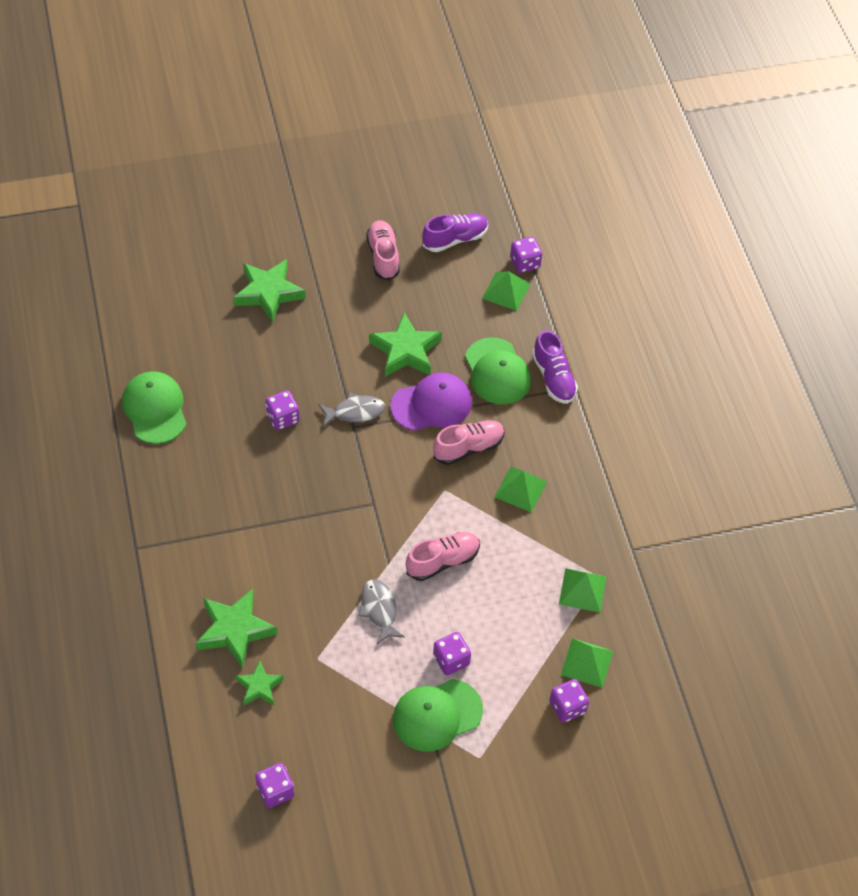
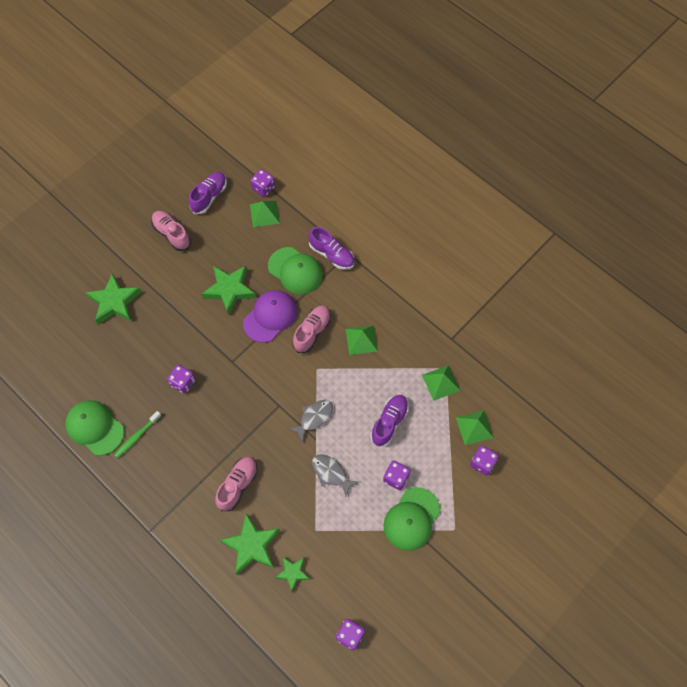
camera: 30 degrees left, 10 degrees up
grey fish [318,392,385,427] -> grey fish moved to [288,400,333,443]
pink shoe [406,532,480,581] -> pink shoe moved to [215,457,258,511]
none -> green toothbrush [114,411,161,458]
none -> purple shoe [370,395,409,447]

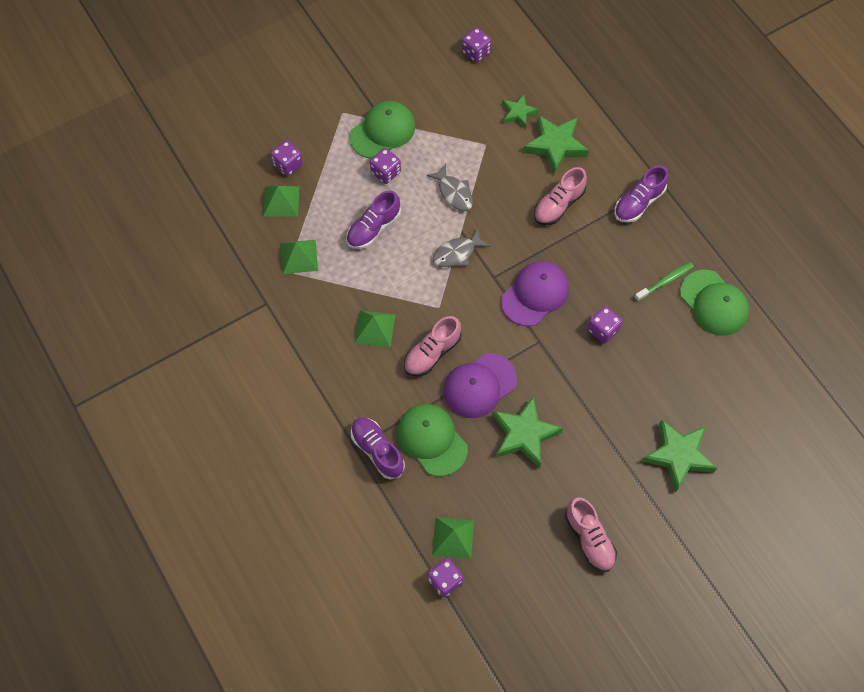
camera: 165 degrees left, 0 degrees up
purple shoe [189,172,227,214] -> purple shoe moved to [614,165,669,223]
none -> purple cap [501,261,569,326]

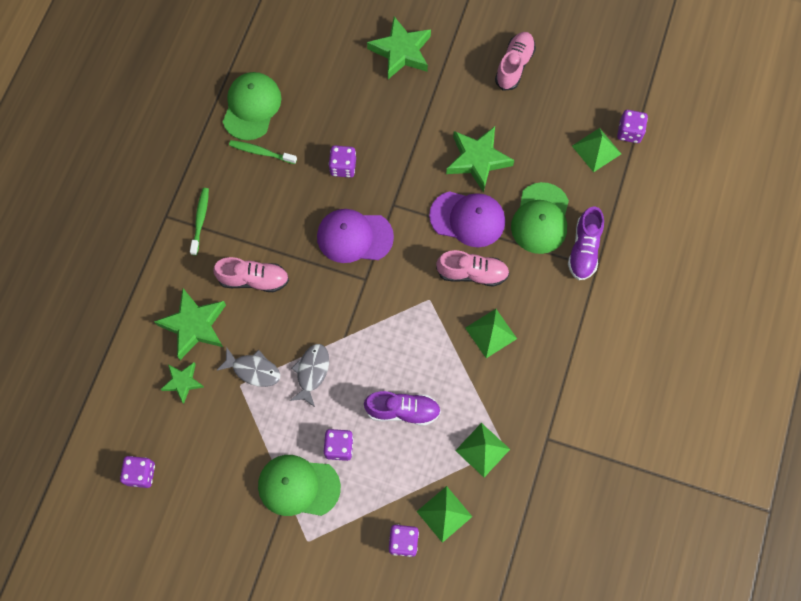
camera: 130 degrees left, 5 degrees up
grey fish [433,228,490,267] -> grey fish moved to [216,347,280,387]
purple shoe [614,165,669,223] -> green toothbrush [190,188,209,255]

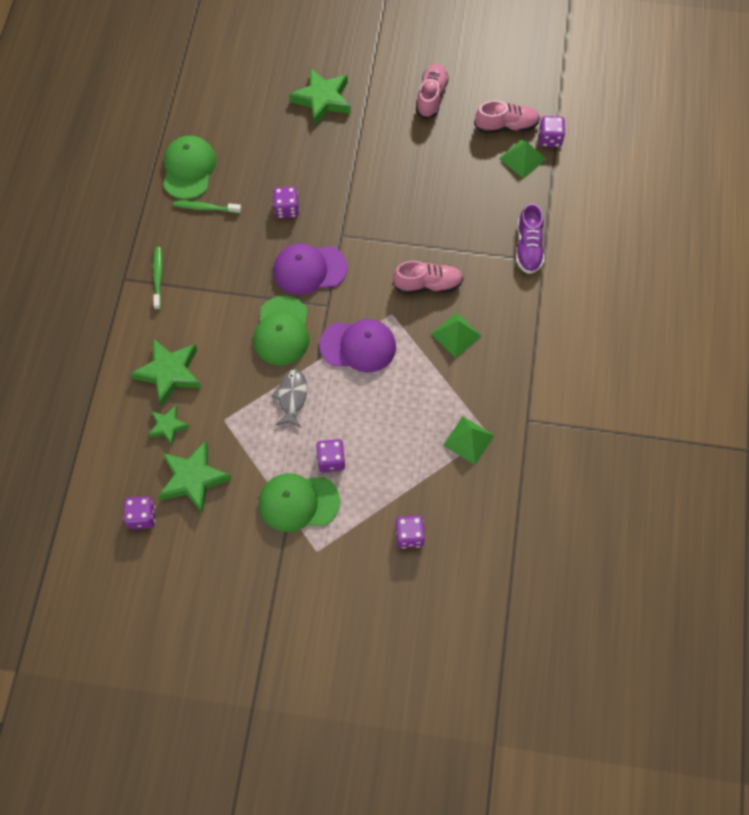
camera: 10 degrees left, 5 degrees down
pink shoe [213,257,289,292] -> pink shoe moved to [475,101,540,134]
grey fish [216,347,280,387] -> none
purple shoe [364,391,441,426] -> none
green pyramid [416,486,472,543] -> none
purple cap [429,191,505,247] -> purple cap moved to [319,319,396,372]
green star [446,126,514,193] -> green star moved to [158,441,232,514]
green cap [511,182,569,254] -> green cap moved to [253,296,310,365]

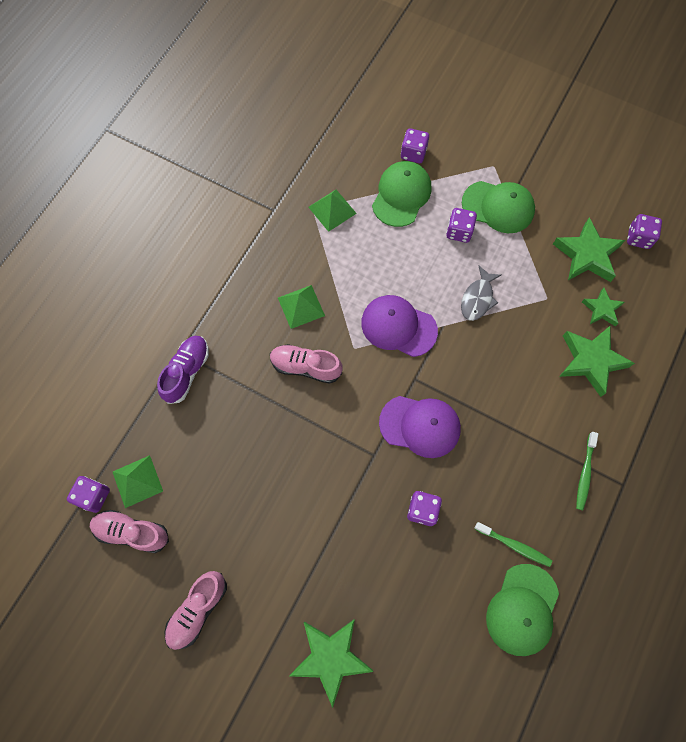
camera: 160 degrees left, 5 degrees up
green cap [253,296,310,365] -> green cap moved to [372,161,431,227]

